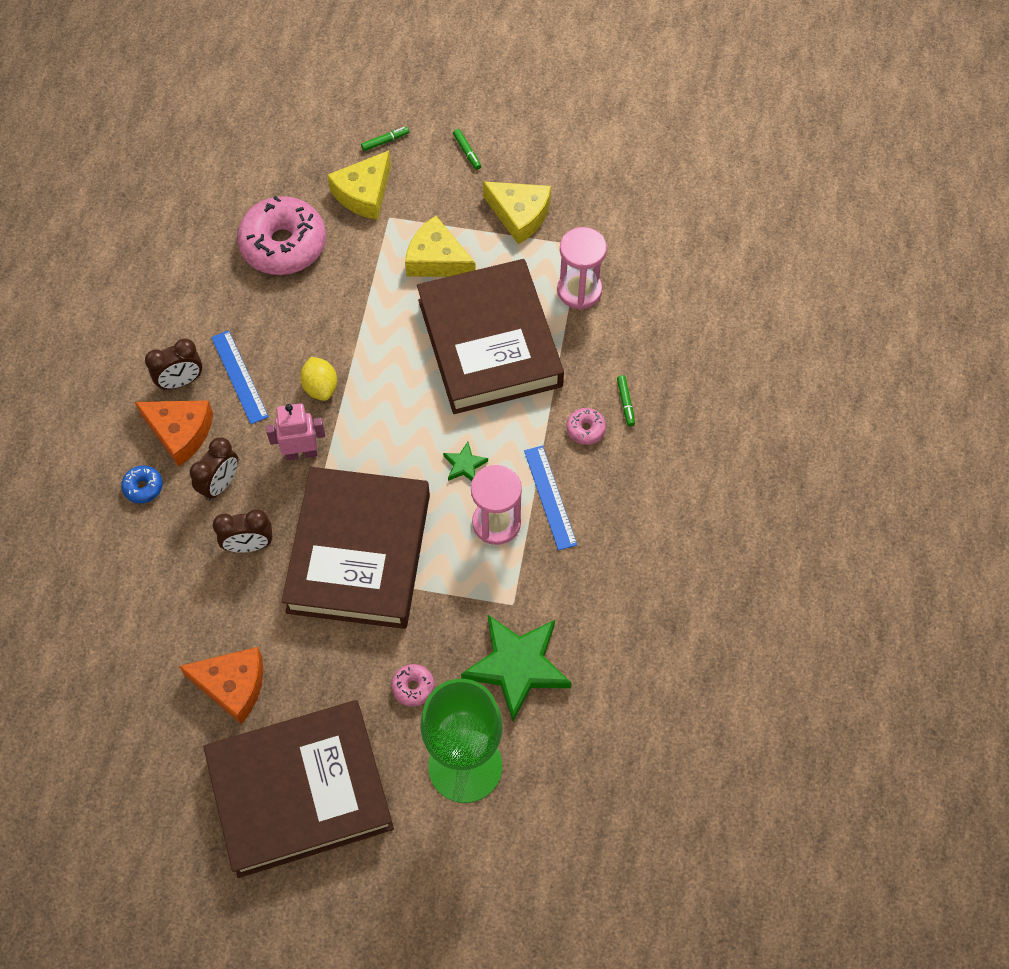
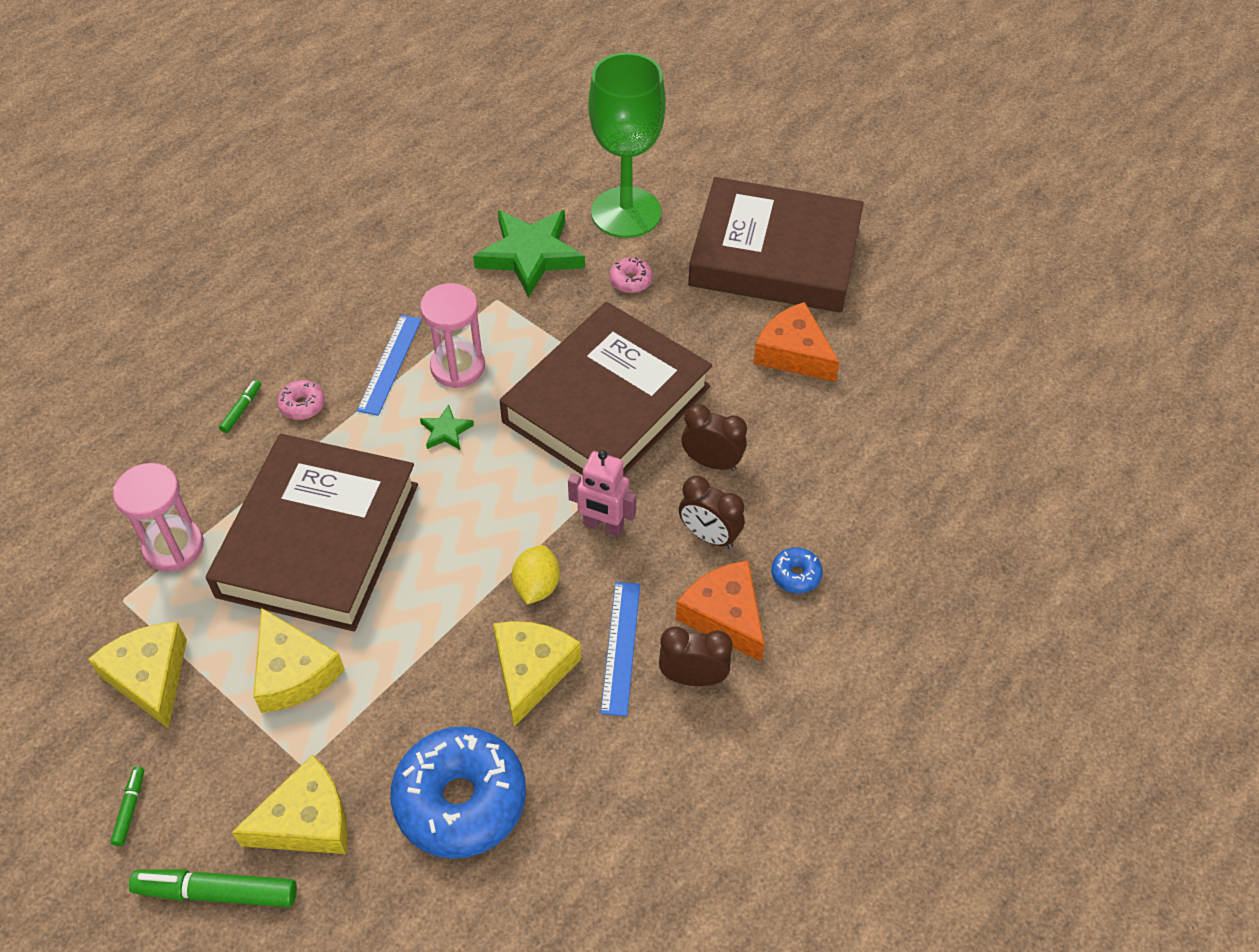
camera: 150 degrees left, 10 degrees down
brown clock [190,437,238,501] -> brown clock turned 120 degrees counterclockwise [679,476,745,549]
pink donut [237,196,326,275] -> blue donut [390,726,526,859]
green marker [361,127,409,151] -> green marker [129,869,297,907], size x1.97
none -> yellow cheese [493,621,581,727]

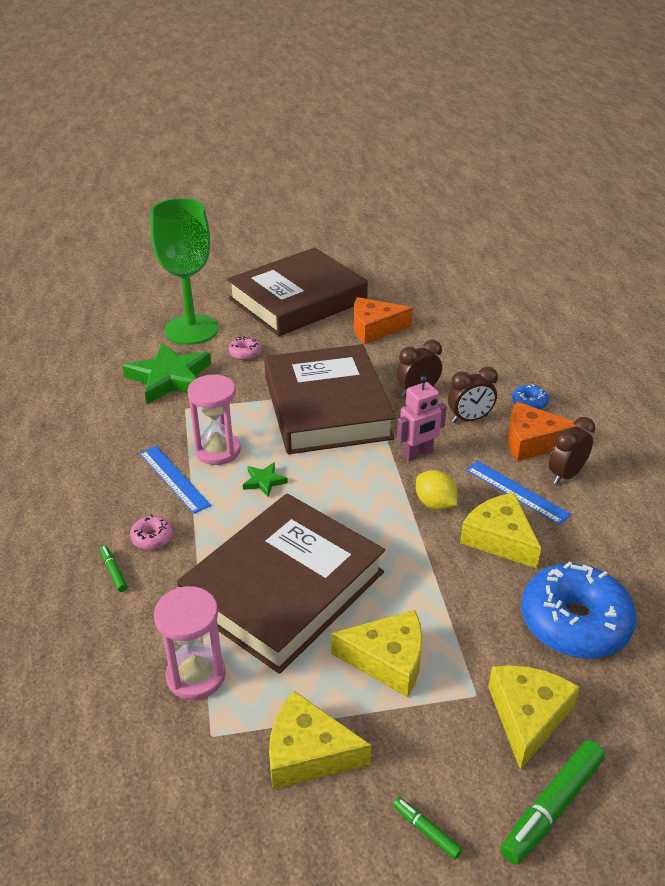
camera: 50 degrees left, 15 degrees down
brown book [206,434,418,631] -> brown book turned 75 degrees clockwise [177,493,385,674]

